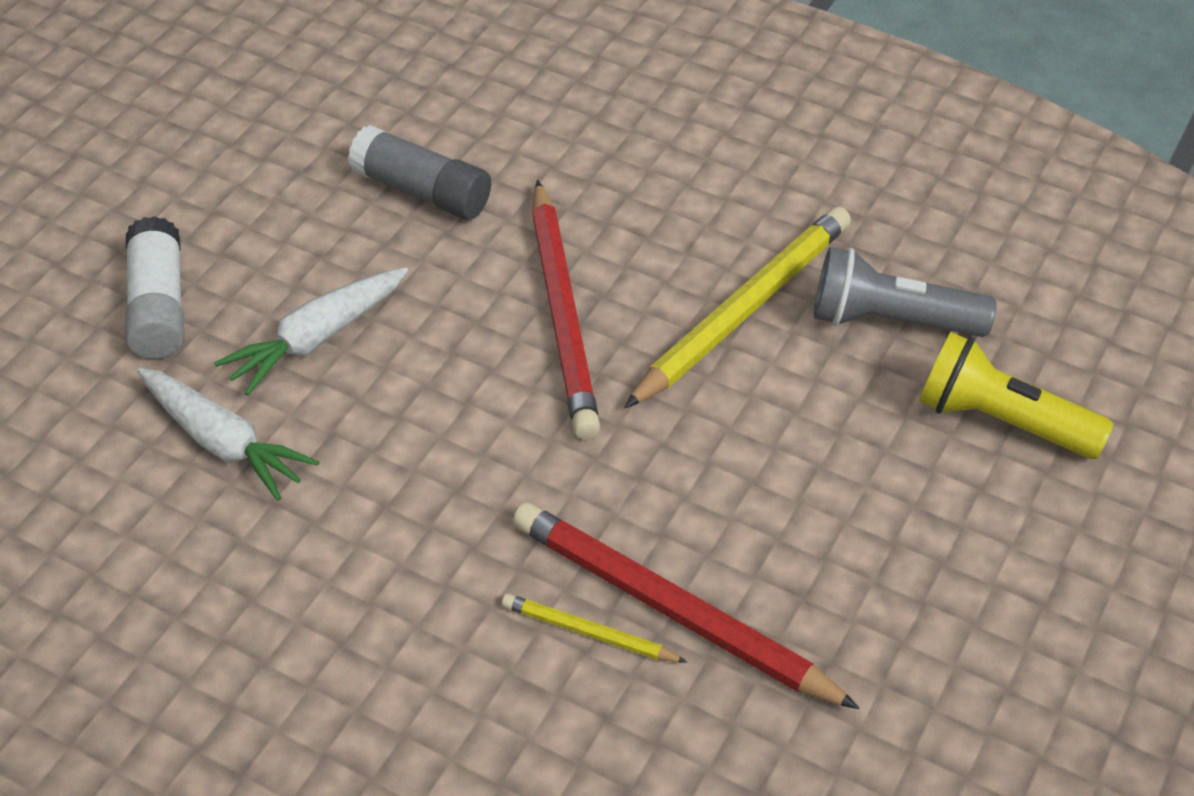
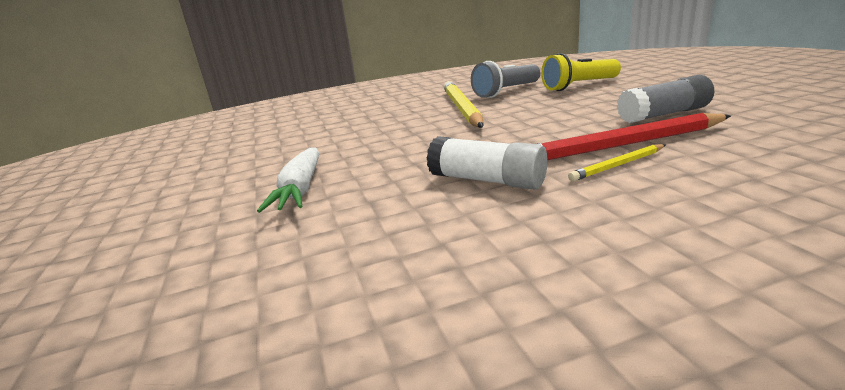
camera: 45 degrees left, 25 degrees down
white glue stick [125,216,185,359] -> white glue stick moved to [426,136,548,190]
white carrot [137,368,319,501] -> none
grey glue stick [348,125,491,220] -> grey glue stick moved to [617,75,714,123]
red pencil [532,180,600,439] -> none

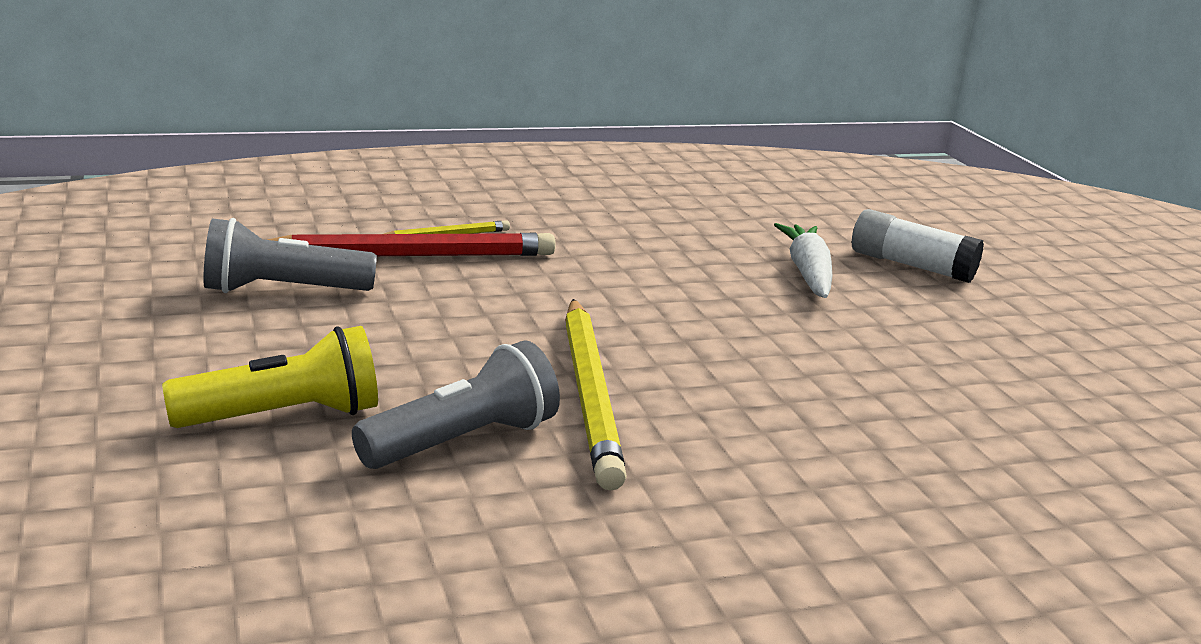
camera: 175 degrees right, 0 degrees up
white glue stick [426,136,548,190] -> white glue stick moved to [852,209,984,283]
grey glue stick [617,75,714,123] -> grey flashlight [203,218,377,293]

